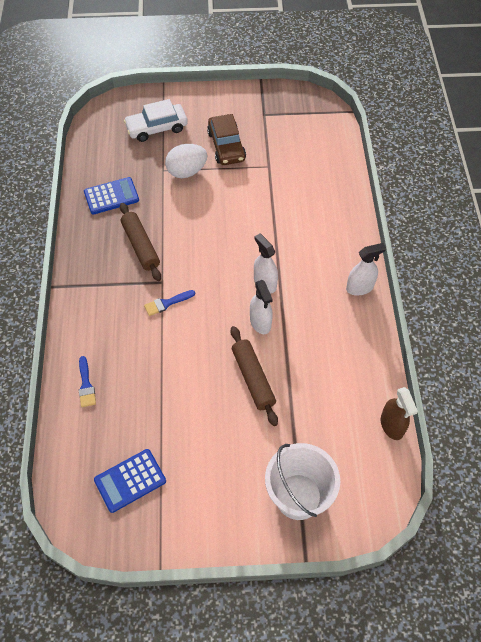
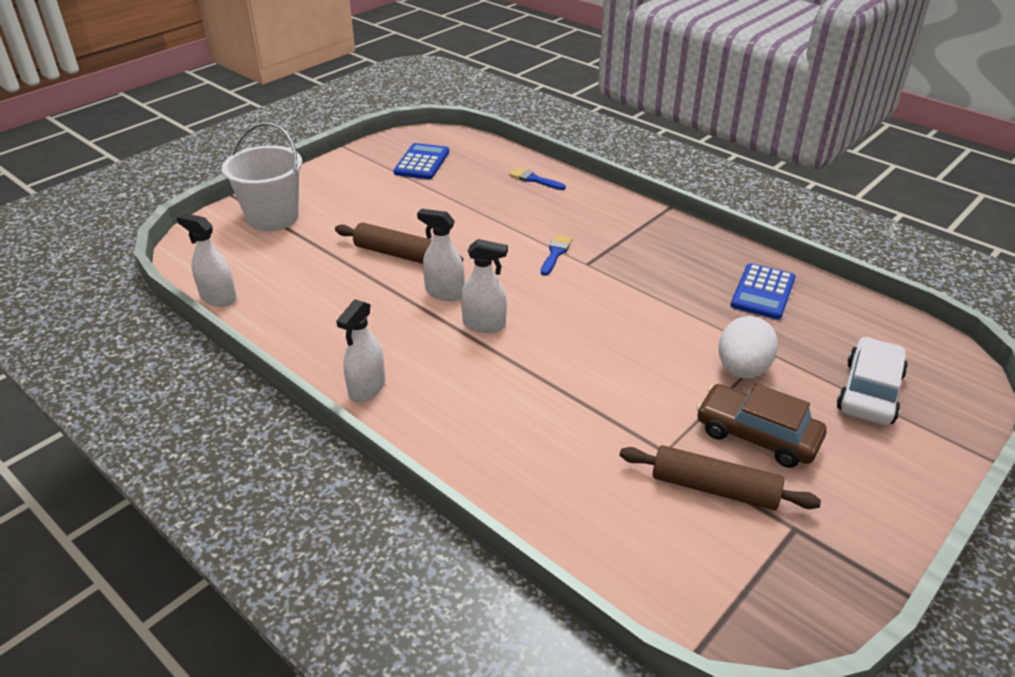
camera: 135 degrees right, 20 degrees down
brown rolling pin [120,203,161,281] -> brown rolling pin moved to [620,445,821,510]
brown spray bottle [381,387,418,440] -> white spray bottle [176,213,237,307]

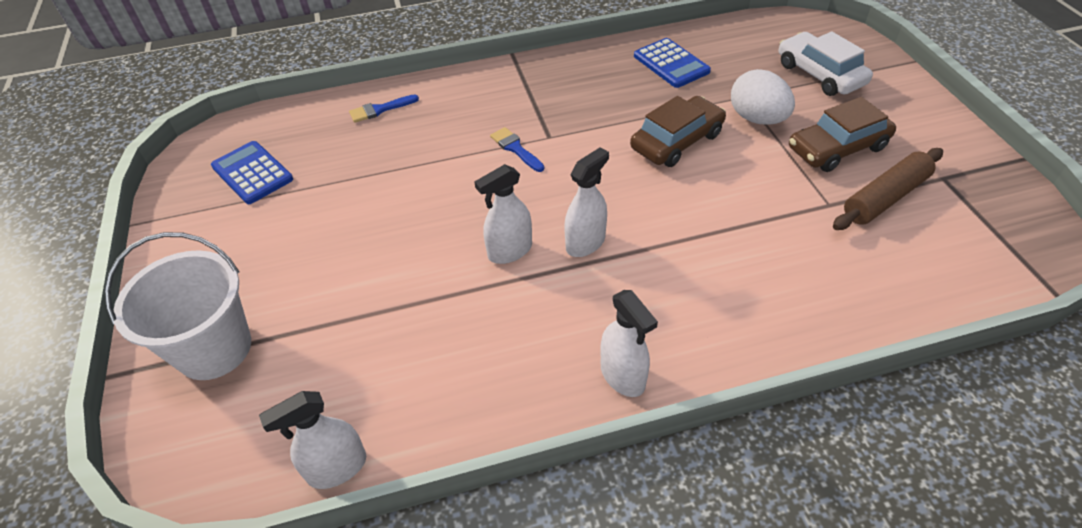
camera: 55 degrees left, 10 degrees up
brown rolling pin [335,222,463,264] -> none
none -> brown car [630,96,726,167]

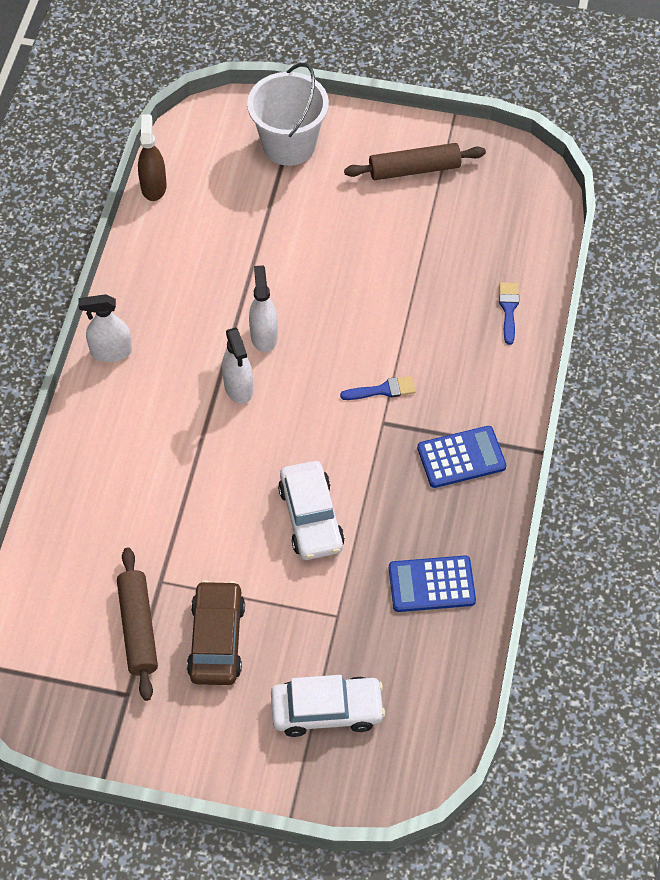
camera: 115 degrees right, 10 degrees up
blue calculator [211,141,293,204] -> blue calculator moved to [417,426,506,488]
white spray bottle [259,391,366,489] -> brown spray bottle [138,114,167,201]
brown car [630,96,726,167] -> white car [278,461,345,560]
white egg [731,69,795,125] -> none
none -> brown rolling pin [344,143,486,180]

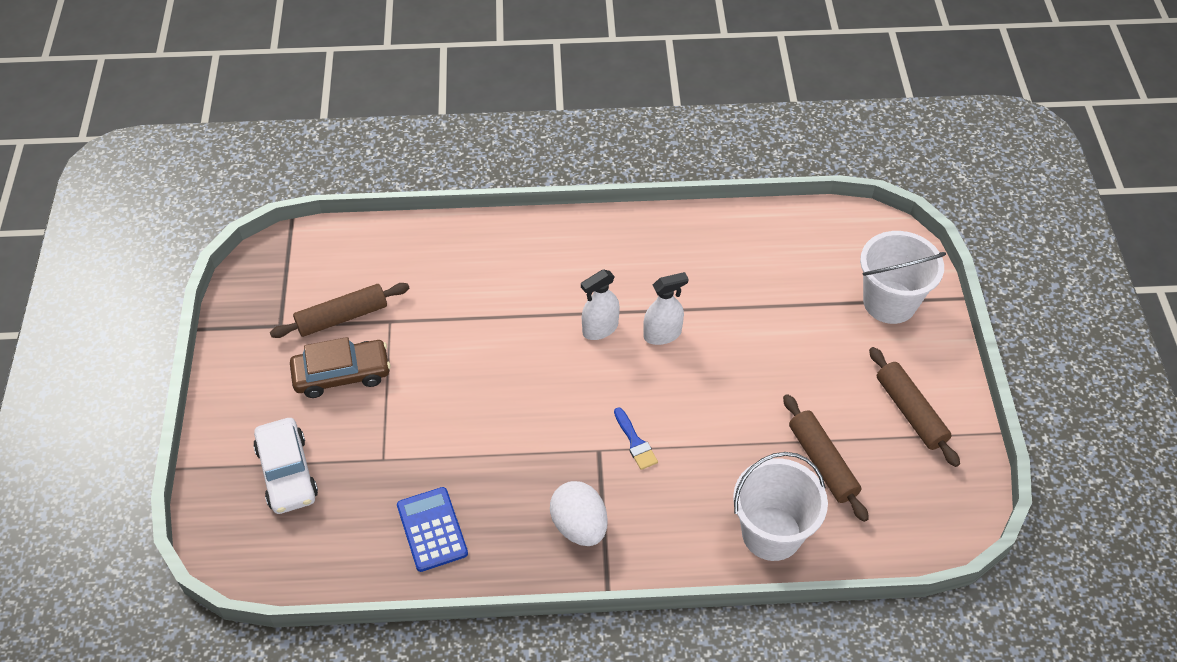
camera: 75 degrees right, 5 degrees down
white spray bottle [78,294,132,362] -> none
brown spray bottle [138,114,167,201] -> none
white car [278,461,345,560] -> none
blue calculator [417,426,506,488] -> white egg [550,481,608,546]
blue brush [499,283,519,345] -> white bucket [733,452,828,561]
none -> brown rolling pin [783,394,869,522]

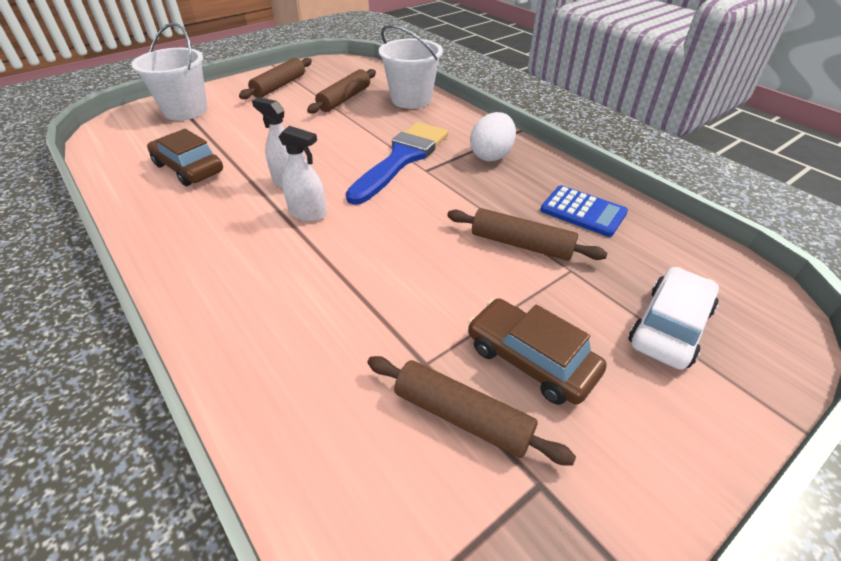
camera: 125 degrees left, 10 degrees down
blue calculator [397,487,468,572] -> blue calculator turned 90 degrees counterclockwise [540,185,628,237]
blue brush [614,407,658,470] -> blue brush [346,122,448,205], size x2.43
none -> brown car [147,129,223,186]
none -> brown rolling pin [447,208,607,261]

